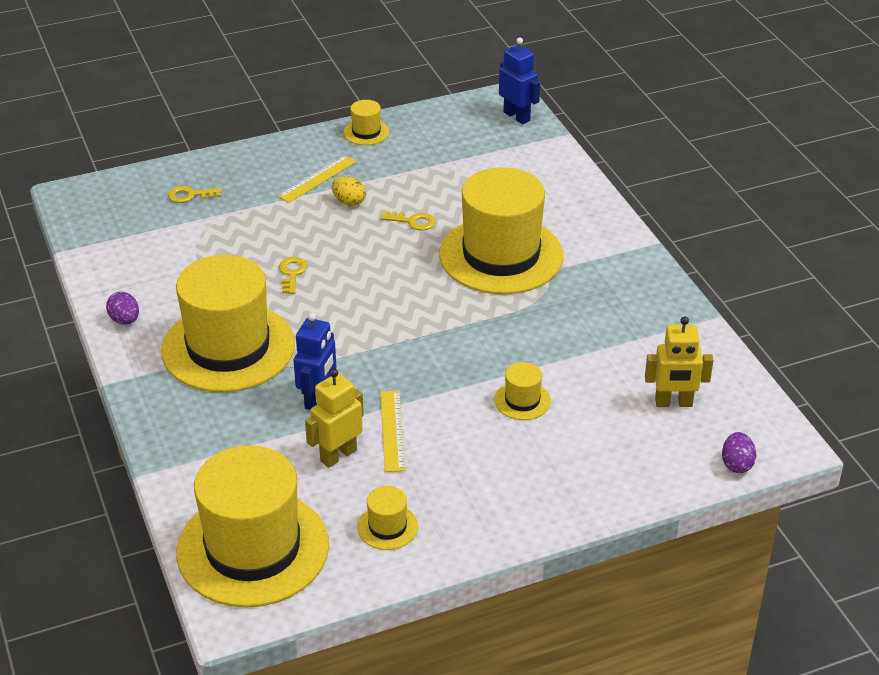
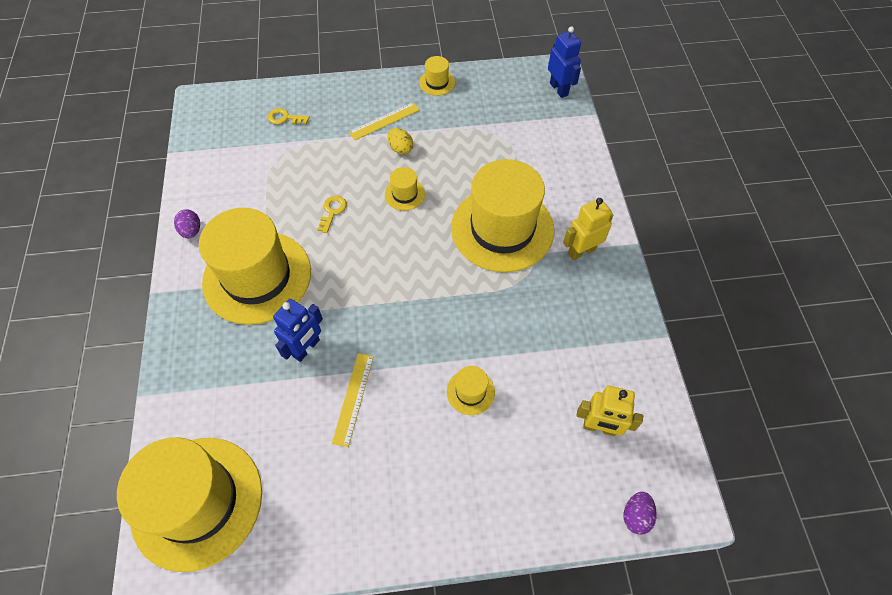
camera: 15 degrees right, 20 degrees up
yellow robot [305,369,364,468] -> yellow robot moved to [563,198,614,261]
yellow hat [357,486,418,550] -> yellow hat moved to [385,167,425,211]
yellow key [381,211,436,231] -> none

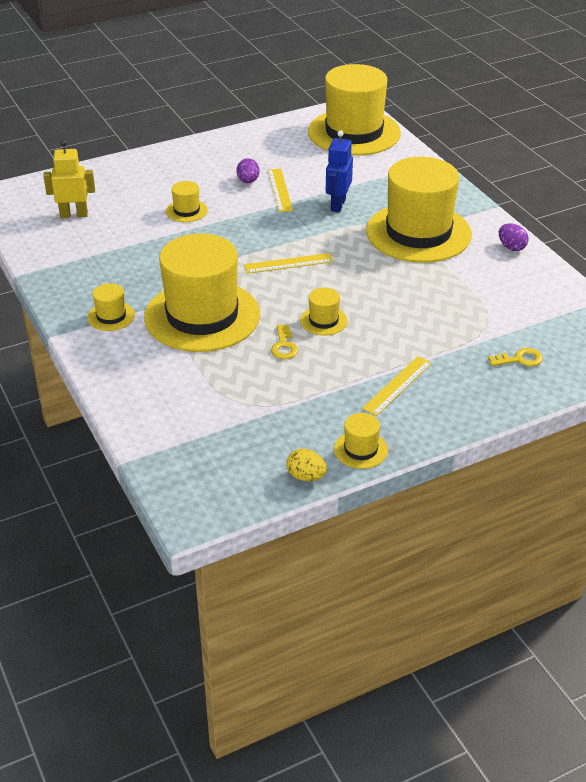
camera: 160 degrees right, 20 degrees down
yellow key [317,196,347,233] -> yellow key moved to [271,324,298,359]
yellow egg [388,128,413,154] -> yellow egg moved to [286,449,327,481]
blue robot [548,26,581,98] -> none
yellow robot [563,198,614,261] -> yellow hat [87,283,135,331]
purple egg [624,492,656,535] -> purple egg moved to [236,158,259,183]
none -> yellow ruler [244,253,334,274]

